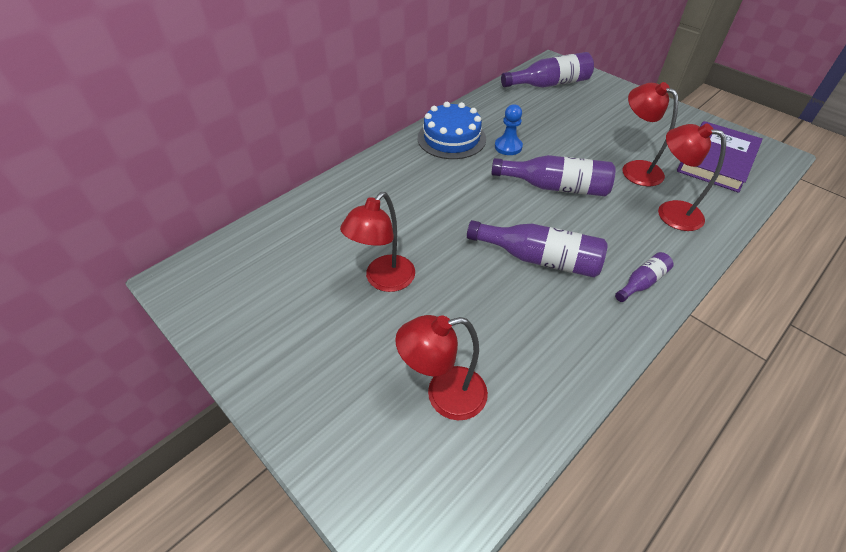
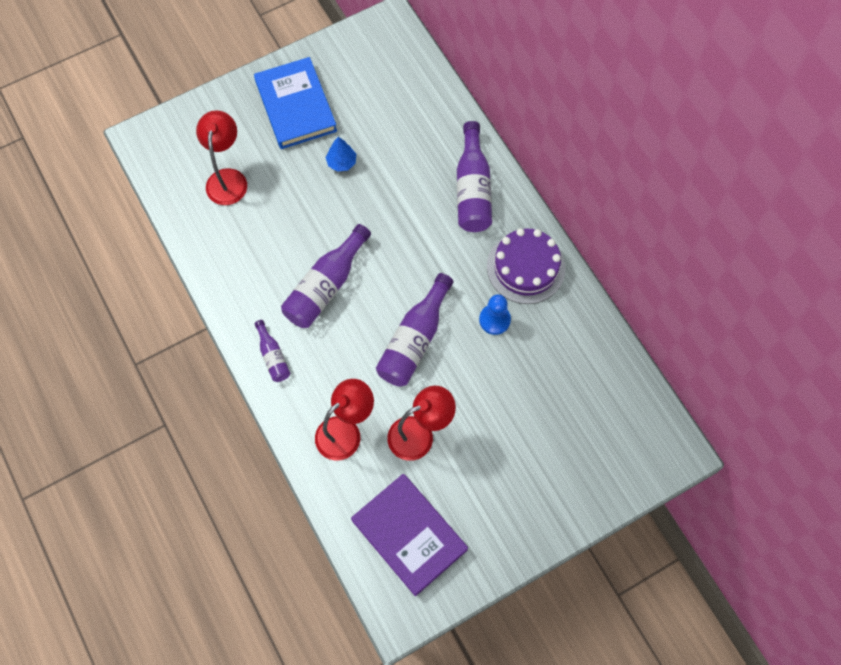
camera: 105 degrees right, 20 degrees up
red lamp [340,192,415,292] -> blue tree [326,137,356,172]
blue cake [418,102,486,159] -> purple cake [487,228,565,304]
purple bottle [501,52,594,88] -> purple bottle moved to [457,121,492,232]
none -> blue book [254,57,337,149]

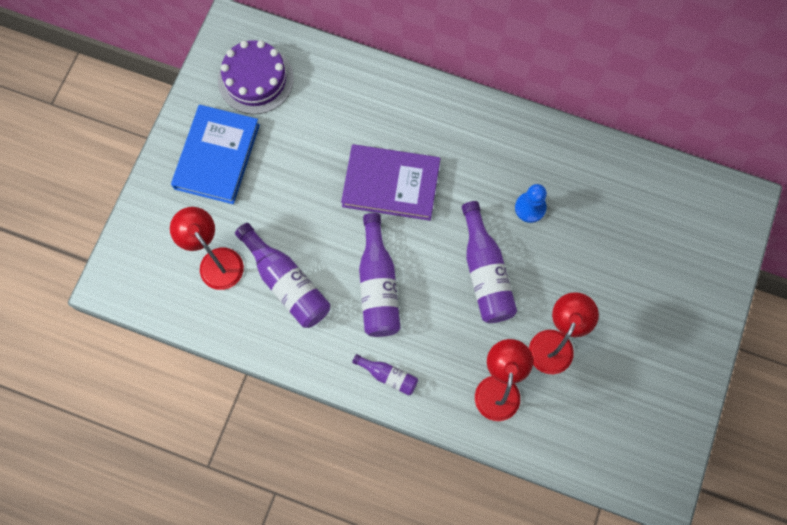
camera: 40 degrees left, 5 degrees up
blue book [254,57,337,149] -> blue book turned 75 degrees clockwise [171,105,260,204]
blue tree [326,137,356,172] -> none
purple book [351,474,468,596] -> purple book moved to [341,144,441,221]
purple bottle [457,121,492,232] -> purple bottle moved to [235,223,330,328]
purple cake [487,228,565,304] -> purple cake moved to [218,40,294,114]

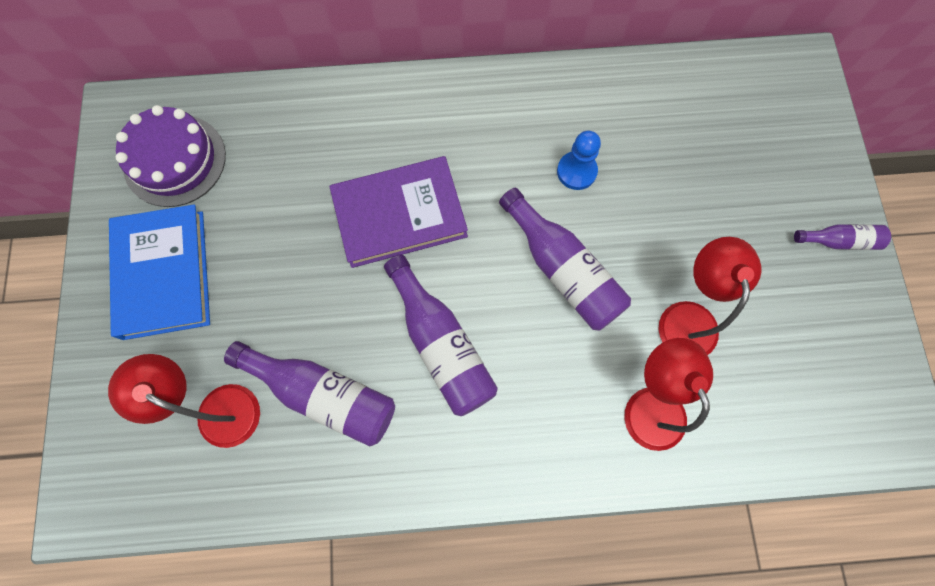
camera: 25 degrees left, 0 degrees up
purple bottle [352,354,418,395] -> purple bottle moved to [794,224,891,250]

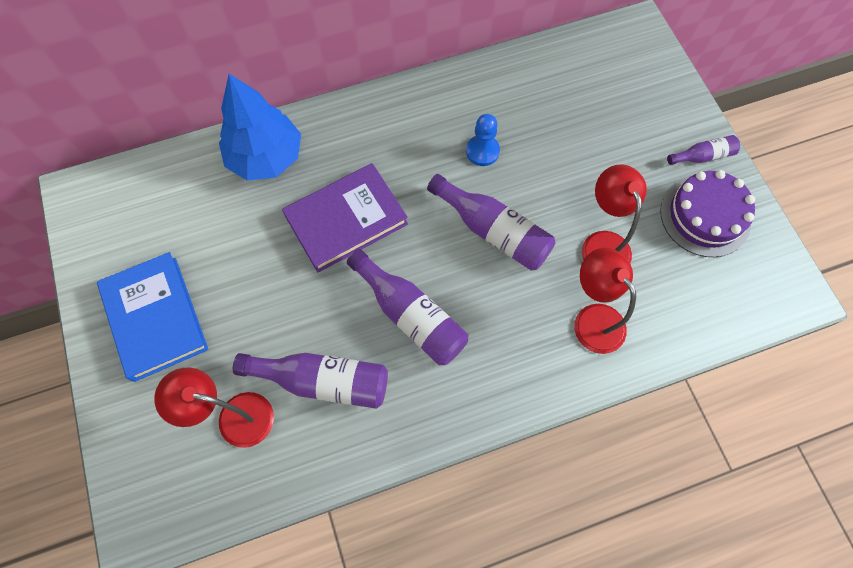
camera: 15 degrees left, 5 degrees down
purple cake [116,105,226,207] -> purple cake moved to [660,170,755,257]
none -> blue tree [219,74,301,181]

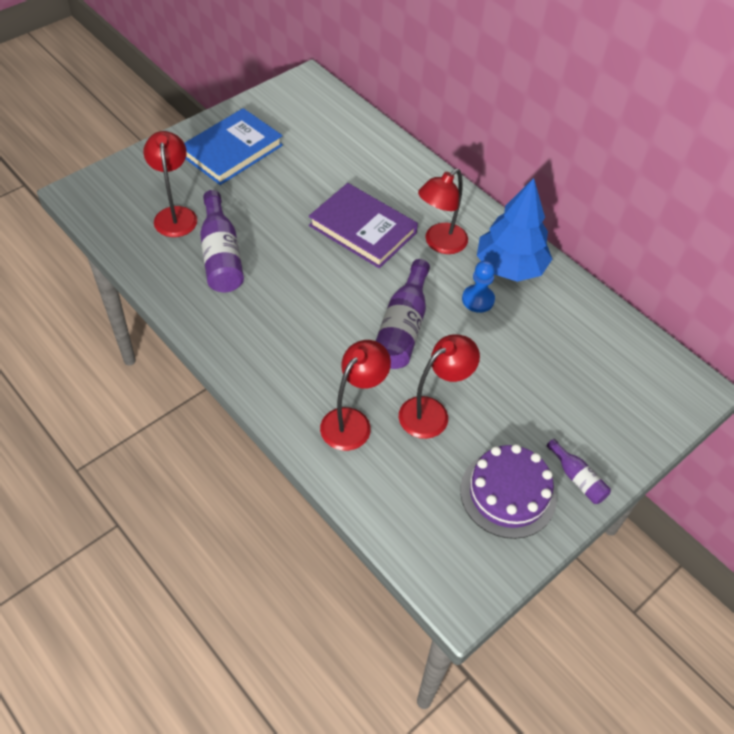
camera: 65 degrees right, 15 degrees down
blue tree [219,74,301,181] -> blue tree moved to [477,178,552,282]
purple bottle [347,249,468,365] -> none
none -> red lamp [418,169,468,254]

